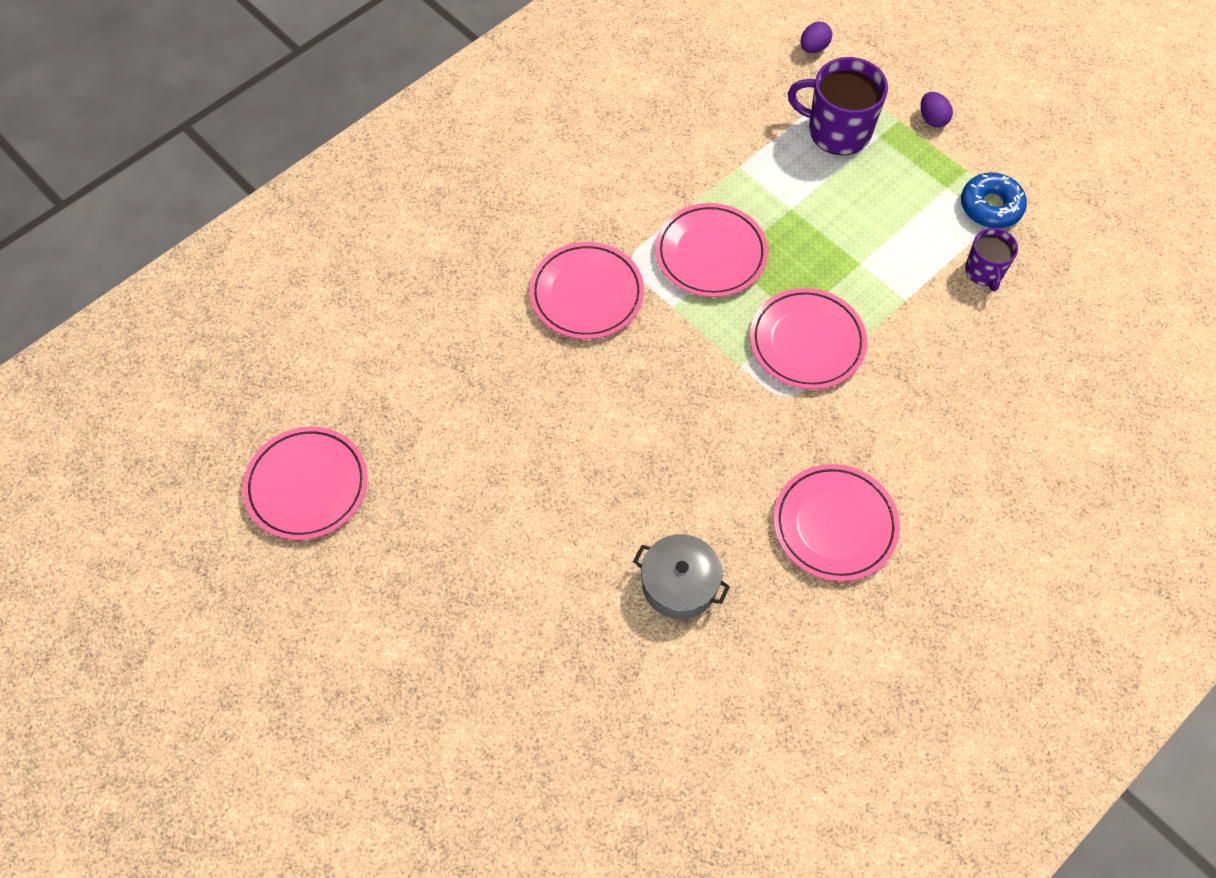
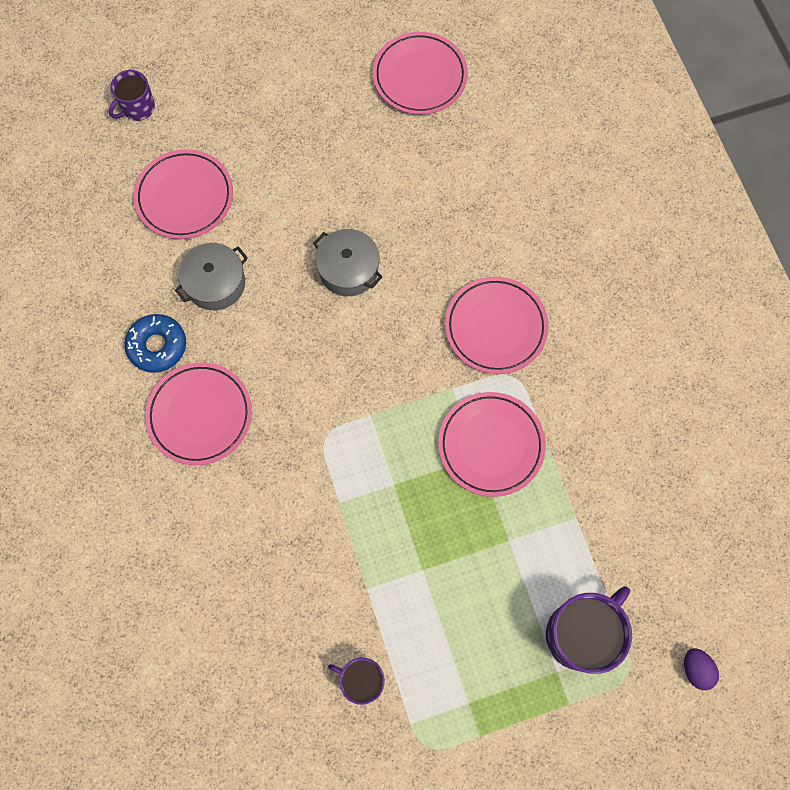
camera: 115 degrees right, 10 degrees up
pink plate [750,288,867,389] -> pink plate moved to [134,149,233,239]
purple egg [921,92,953,128] -> none
blue donut [961,172,1027,228] -> blue donut moved to [125,314,186,373]
none -> purple mug [109,70,155,121]
none -> grey pot [313,229,382,296]

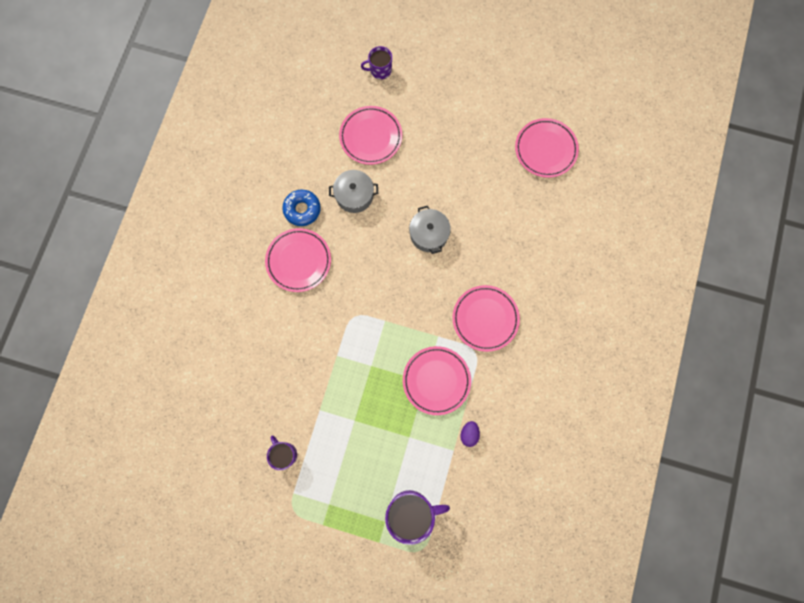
camera: 35 degrees right, 5 degrees up
purple egg [684,648,719,690] -> purple egg moved to [460,421,480,447]

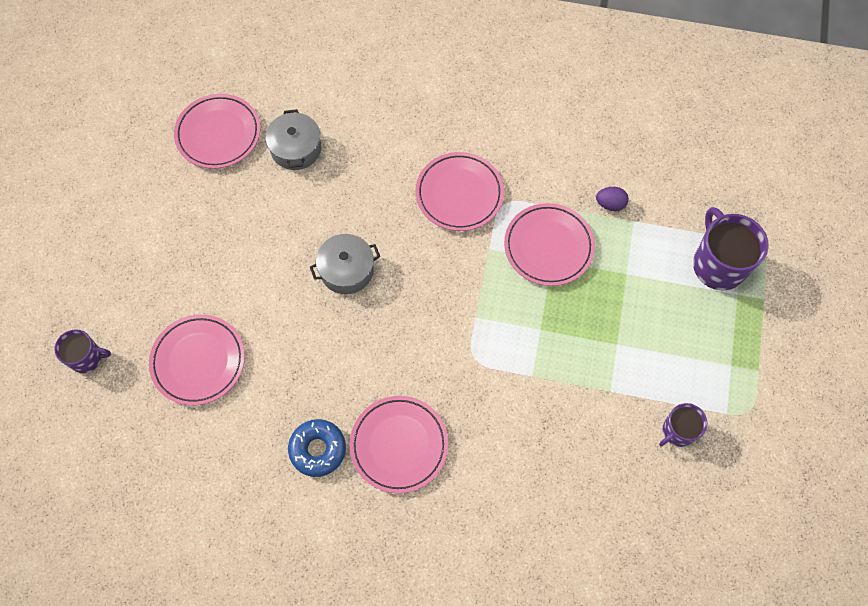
camera: 95 degrees left, 10 degrees down
grey pot [329,170,378,213] -> grey pot moved to [265,109,321,170]
purple mug [361,46,392,80] -> purple mug turned 75 degrees counterclockwise [54,329,111,373]

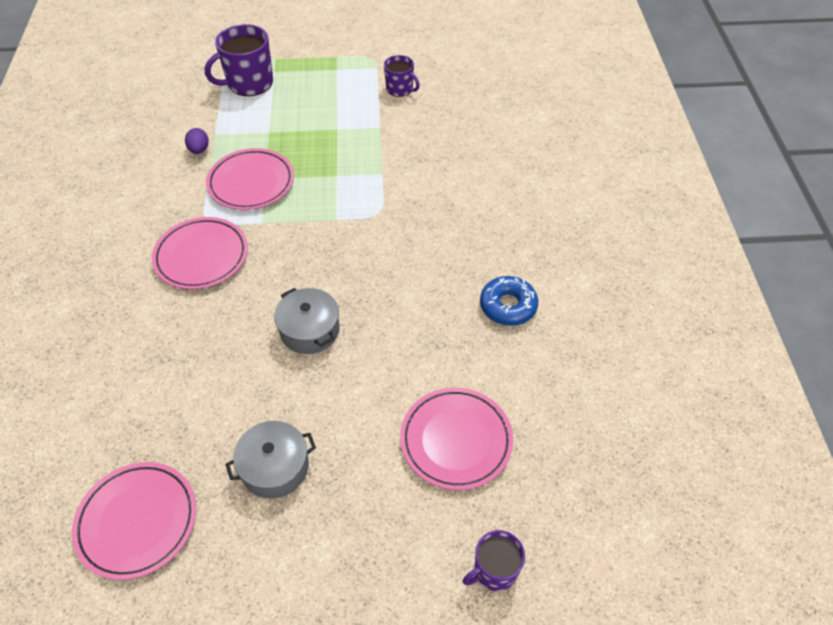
camera: 105 degrees left, 15 degrees down
purple mug [54,329,111,373] -> purple mug turned 105 degrees counterclockwise [463,530,525,591]
grey pot [265,109,321,170] -> grey pot moved to [225,421,316,499]
pink plate [350,396,448,493] -> none

